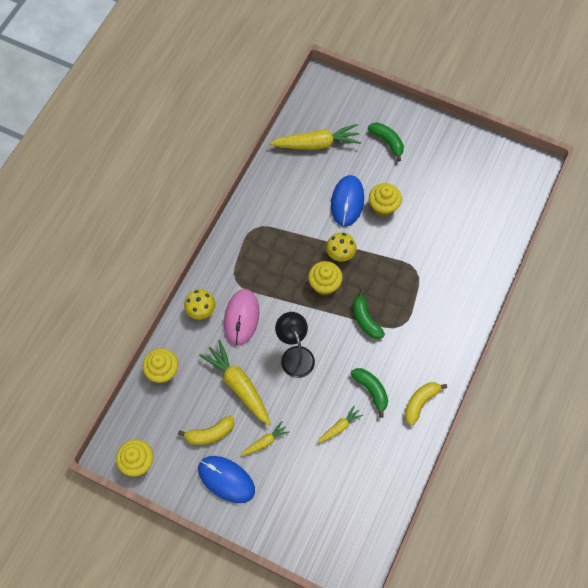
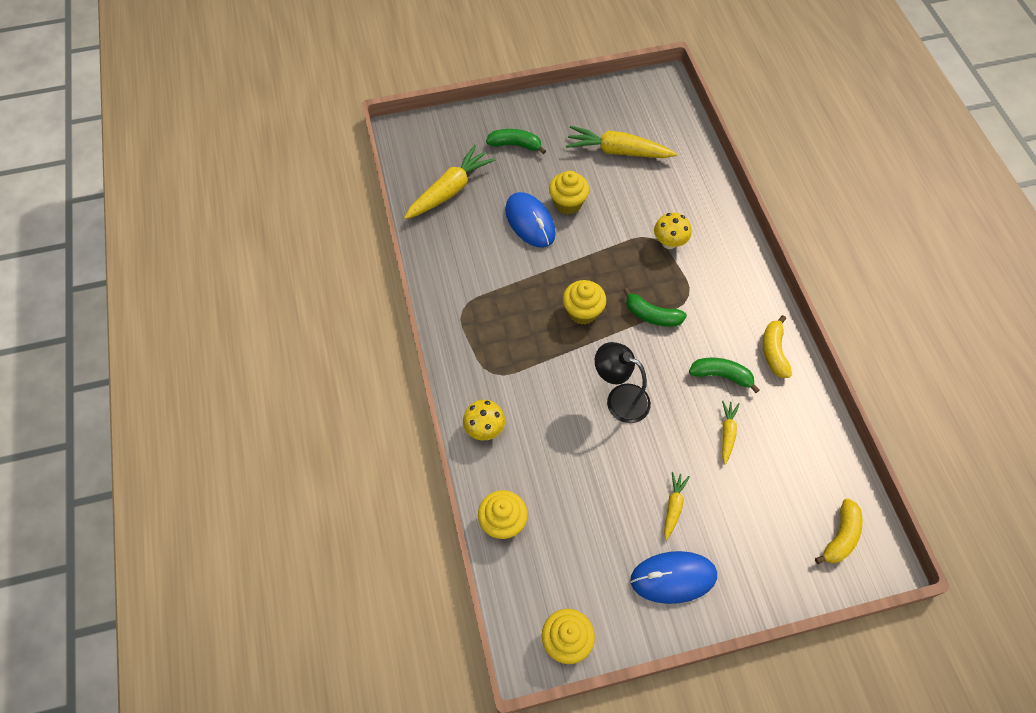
camera: 40 degrees left, 5 degrees down
yellow banana [178,416,234,445] -> yellow banana moved to [815,498,862,564]
yellow carrot [199,340,271,425] -> yellow carrot moved to [566,126,677,158]
pink mouse [224,289,260,346] -> none
yellow mushroom [326,232,357,261] -> yellow mushroom moved to [654,213,692,249]

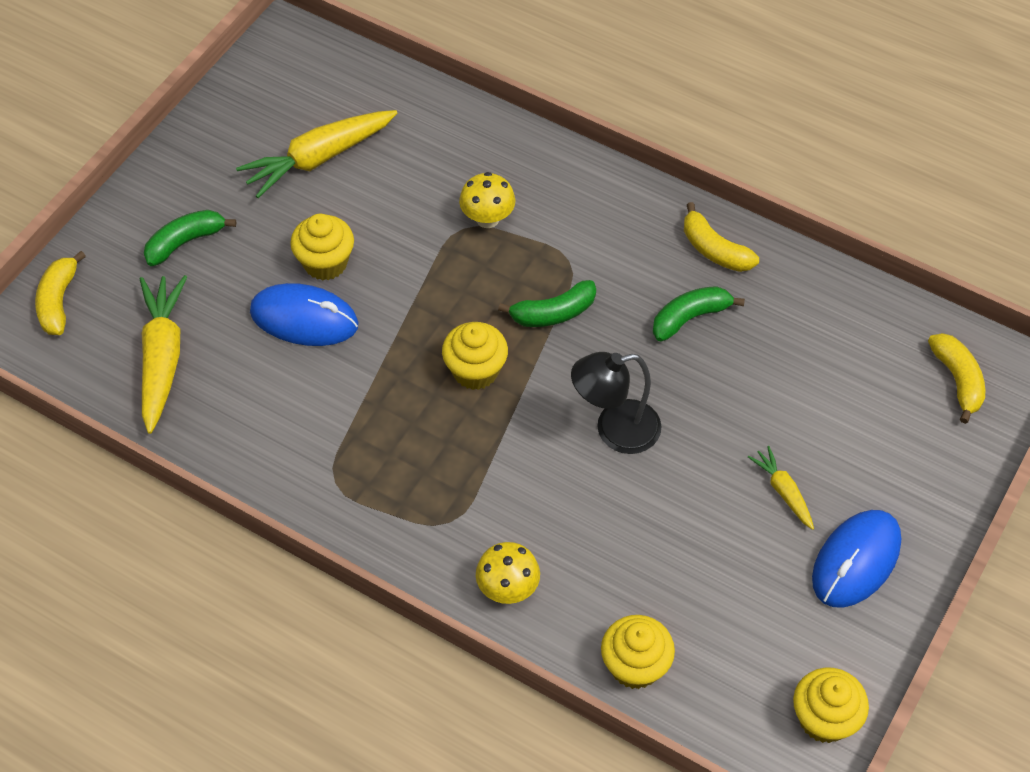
camera: 45 degrees left, 5 degrees down
yellow carrot [722,401,740,464] -> none
none -> yellow banana [35,251,86,335]

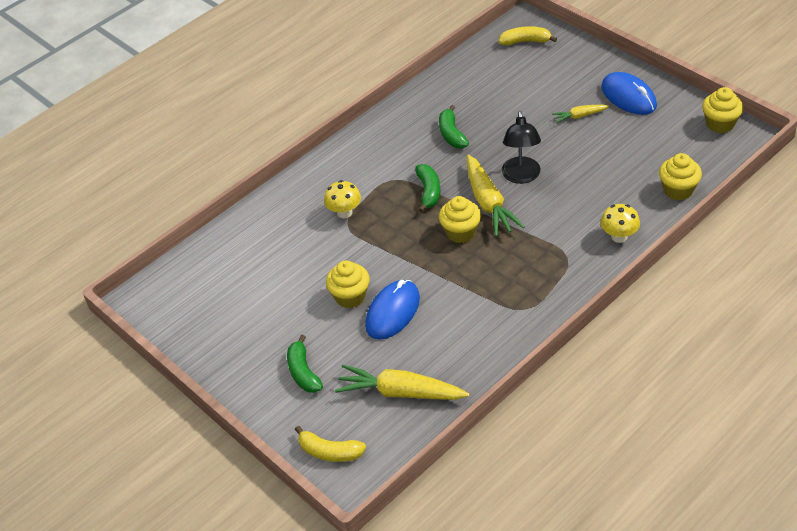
camera: 70 degrees left, 10 degrees down
yellow carrot [236,110,397,198] -> yellow carrot moved to [467,155,525,237]
yellow banana [684,202,759,272] -> none

